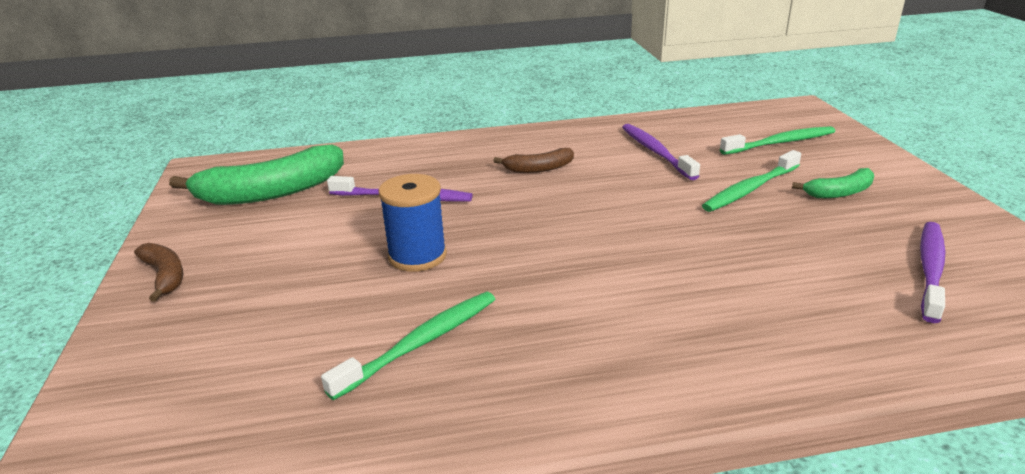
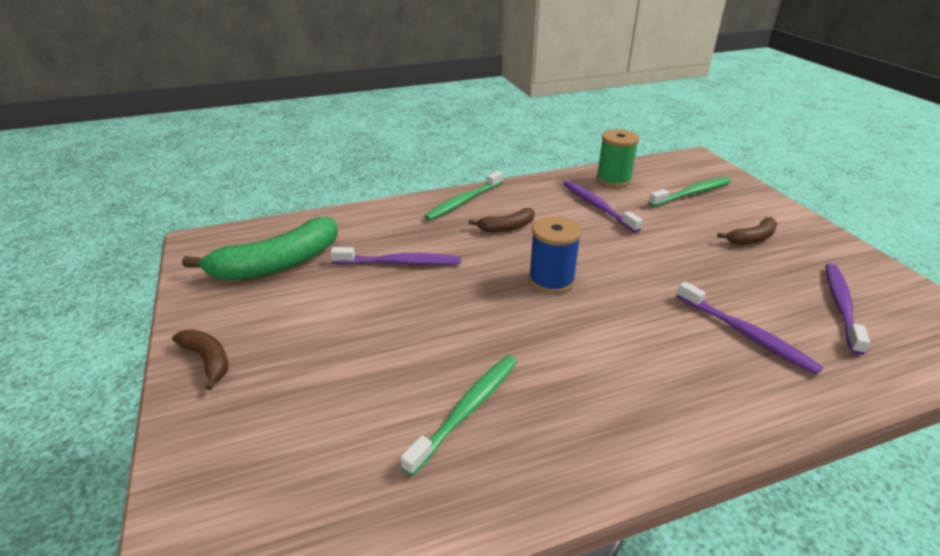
camera: 10 degrees left, 5 degrees up
blue spool [378,174,447,272] -> blue spool moved to [529,216,581,294]
green toothbrush [702,150,801,212] -> green toothbrush moved to [424,171,503,221]
green banana [792,168,874,198] -> brown banana [717,217,777,245]
none -> green spool [596,129,639,188]
none -> purple toothbrush [677,282,823,375]

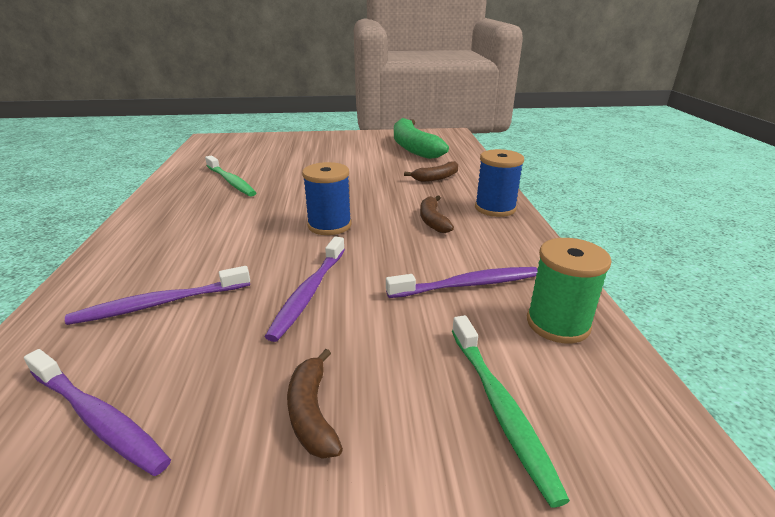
camera: 105 degrees right, 5 degrees down
brown banana [172,329,228,390] -> brown banana moved to [404,161,458,182]
purple toothbrush [330,247,461,265] -> purple toothbrush moved to [265,236,345,342]
green toothbrush [424,171,503,221] -> blue spool [475,149,524,217]

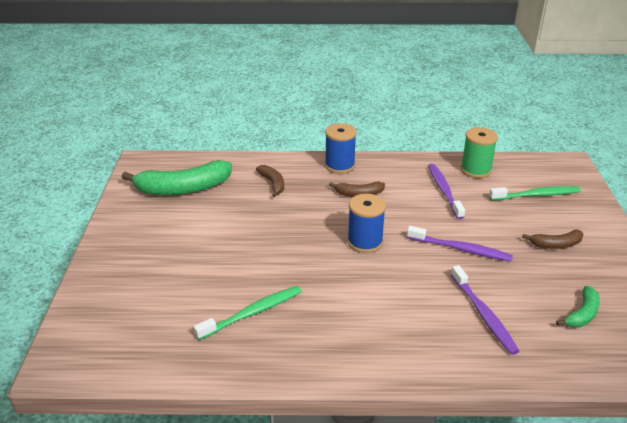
camera: 85 degrees left, 5 degrees up
purple toothbrush [24,349,171,476] -> green banana [556,286,600,328]

